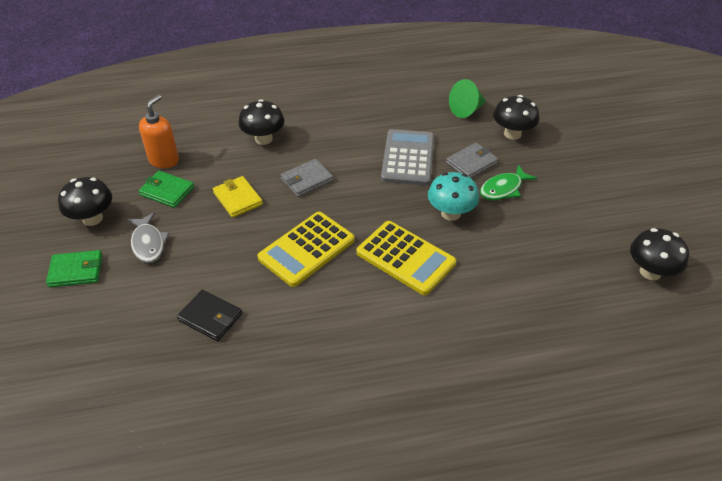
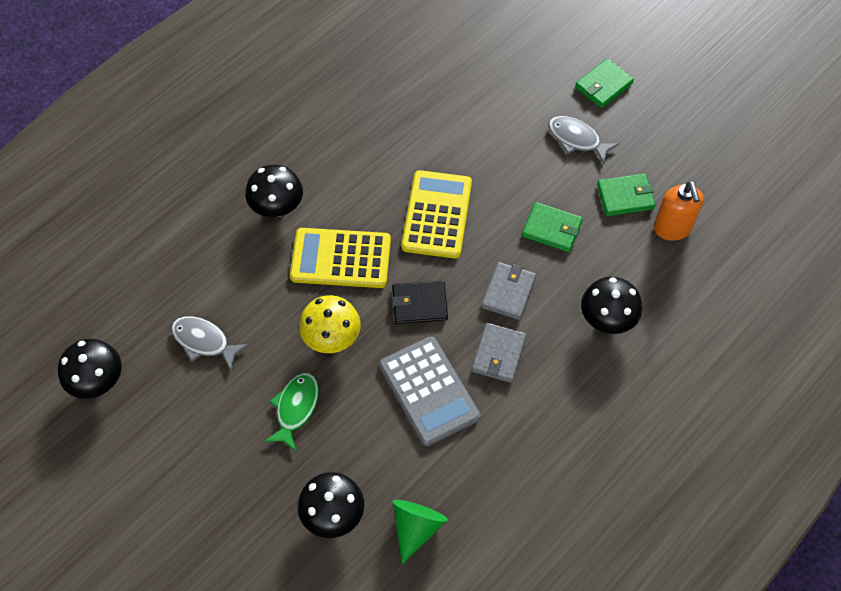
camera: 145 degrees right, 15 degrees up
black mushroom [58,177,112,226] -> black mushroom moved to [245,165,303,217]
black wallet [177,290,242,341] -> black wallet moved to [392,281,448,324]
yellow wallet [213,176,263,218] -> green wallet [522,202,583,252]
turquoise mushroom [428,172,479,221] -> yellow mushroom [299,295,360,353]
grey wallet [446,143,498,178] -> grey wallet moved to [472,323,527,383]
none -> grey fish [171,316,249,370]

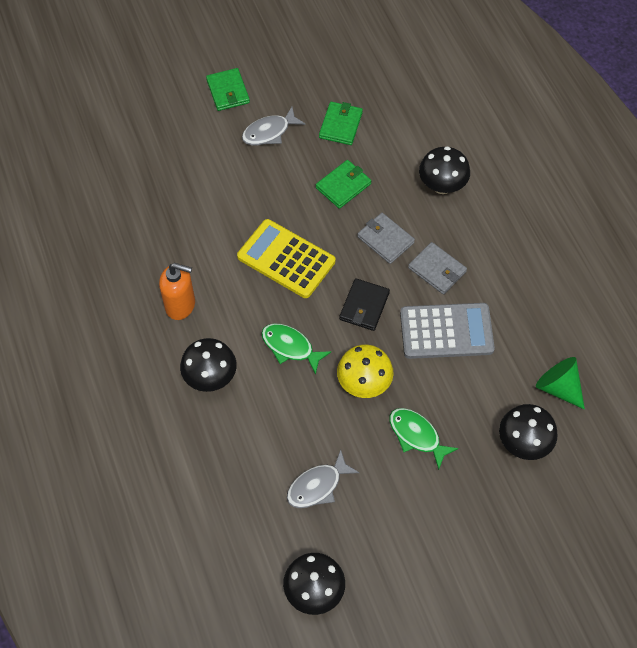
camera: 65 degrees left, 0 degrees up
yellow calculator [290,228,391,288] -> green fish [262,324,331,375]
orange soap dispenser [654,181,704,241] -> orange soap dispenser moved to [159,263,195,320]

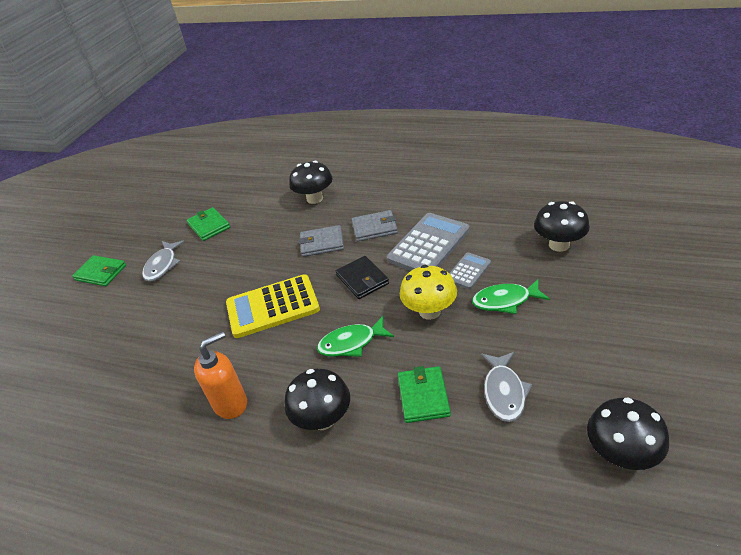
camera: 45 degrees left, 20 degrees down
green wallet [316,160,371,209] -> green wallet moved to [398,366,451,423]
green cone [536,357,585,410] -> none
none -> grey calculator [449,252,491,289]

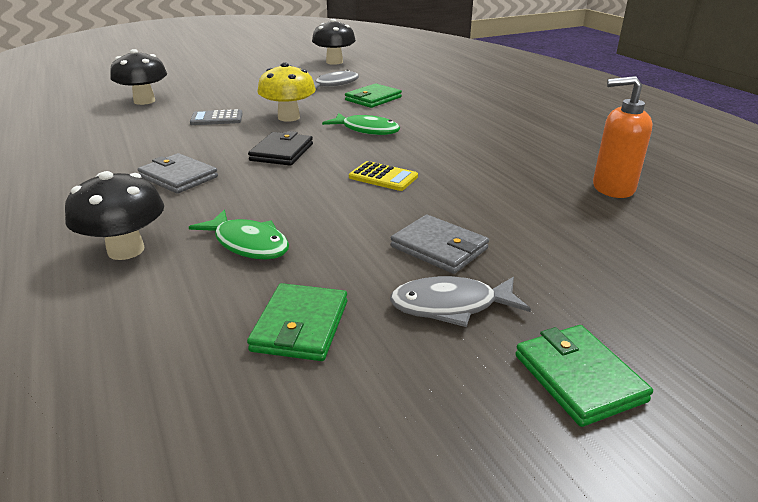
camera: 140 degrees left, 10 degrees down
grey fish [142,241,184,282] -> grey fish turned 150 degrees counterclockwise [390,276,531,327]
orange soap dispenser [194,331,247,419] -> orange soap dispenser moved to [593,76,653,198]
yellow calculator [226,274,320,338] -> yellow calculator [349,161,418,191], size x0.52
black mushroom [284,369,350,430] -> none
grey wallet [299,225,344,257] -> grey wallet moved to [390,215,489,274]
grey calculator [387,213,470,271] -> none
green fish [472,279,550,314] -> green fish moved to [189,210,289,259]

